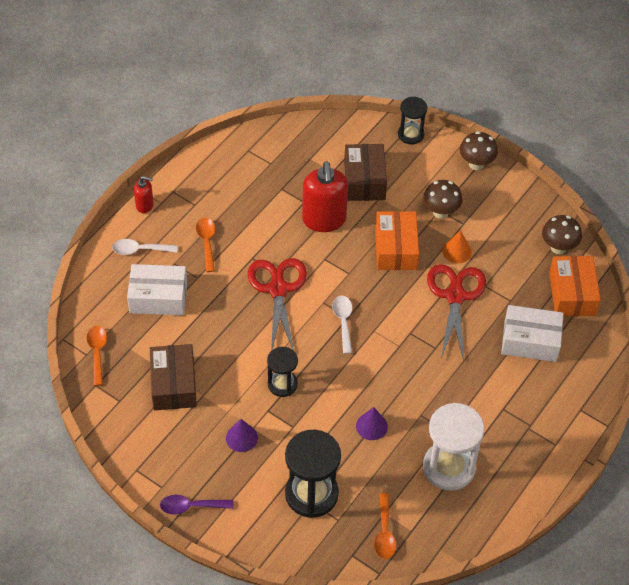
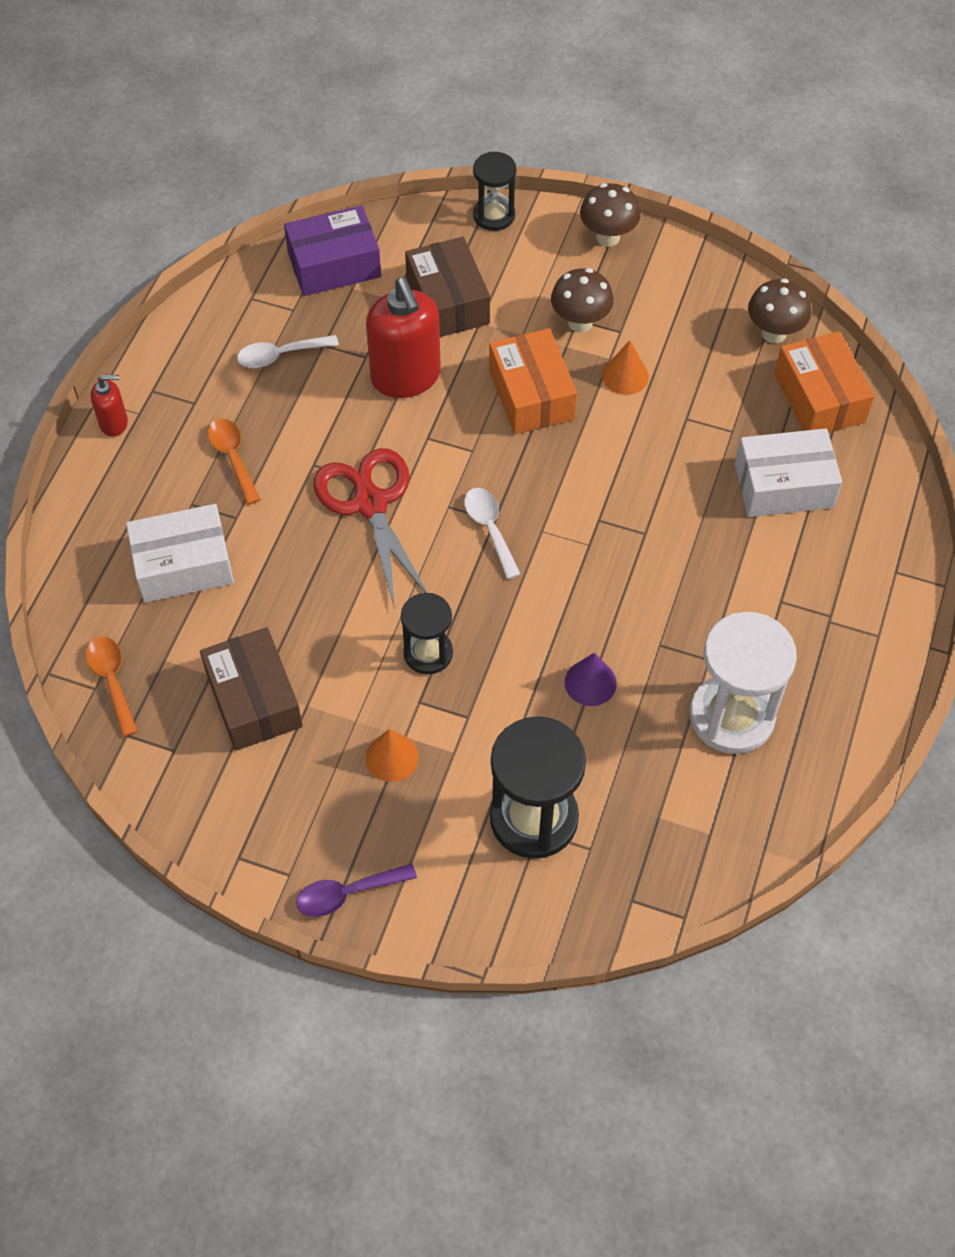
camera: 15 degrees left, 5 degrees up
white spoon [112,239,178,255] -> white spoon moved to [237,335,339,368]
purple cone [226,419,258,452] -> orange cone [366,729,419,782]
orange spoon [374,493,396,559] -> none
red scissors [427,264,486,361] -> none
none -> purple box [284,205,381,296]

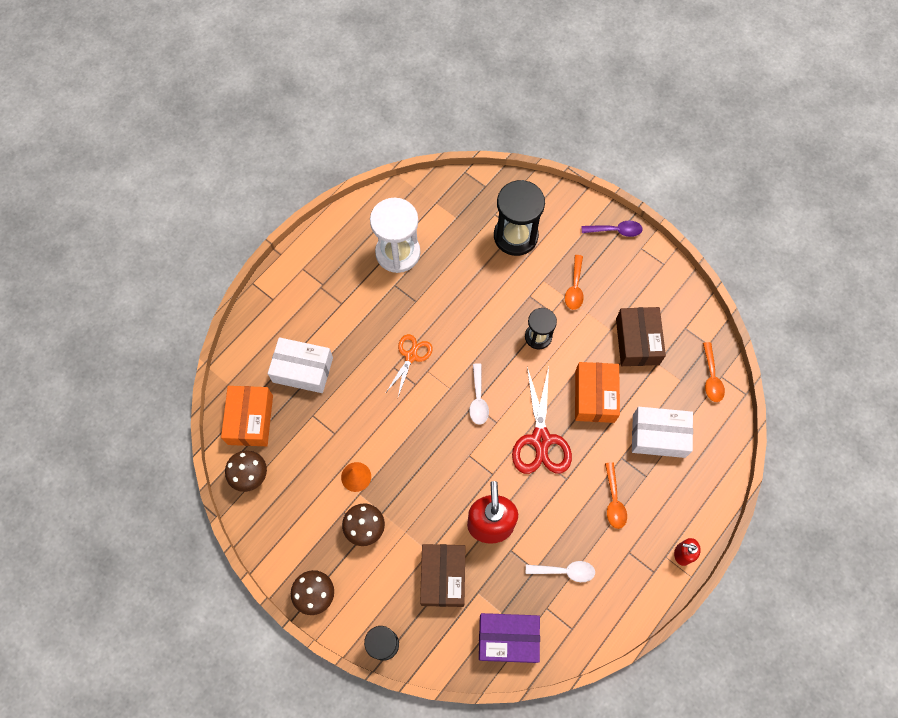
camera: 160 degrees left, 10 degrees up
orange cone [366,729,419,782] -> orange spoon [565,255,584,310]
orange box [489,328,577,434] -> orange box moved to [575,362,620,423]
purple cone [565,653,617,706] -> none
none -> orange scissors [386,334,433,397]

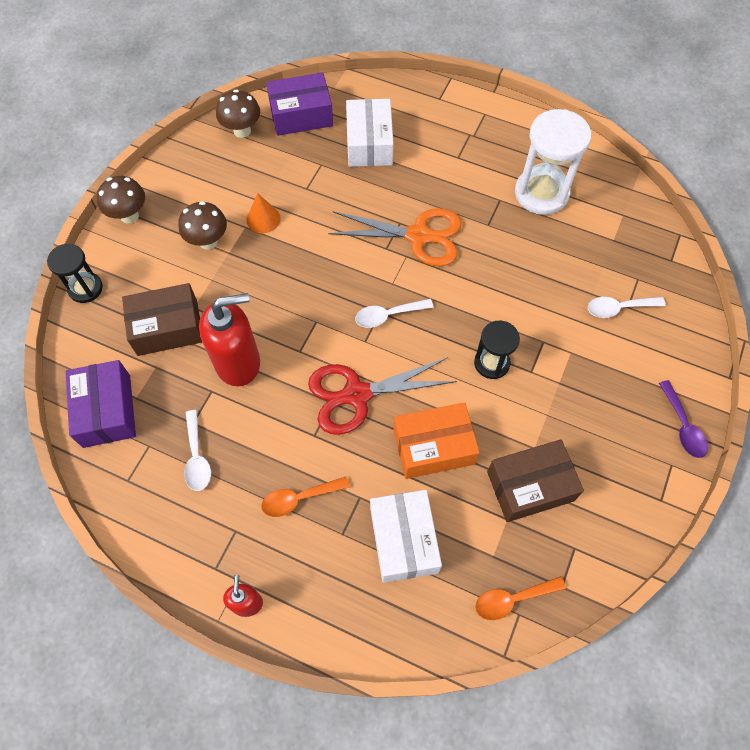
camera: 75 degrees right, 5 degrees down
orange box [221,386,273,446] -> purple box [266,73,333,136]
orange scissors [386,334,433,397] -> orange scissors [328,208,462,266], size x1.64
black hourglass [494,180,545,256] -> white spoon [588,297,666,318]
orange spoon [565,255,584,310] -> none

